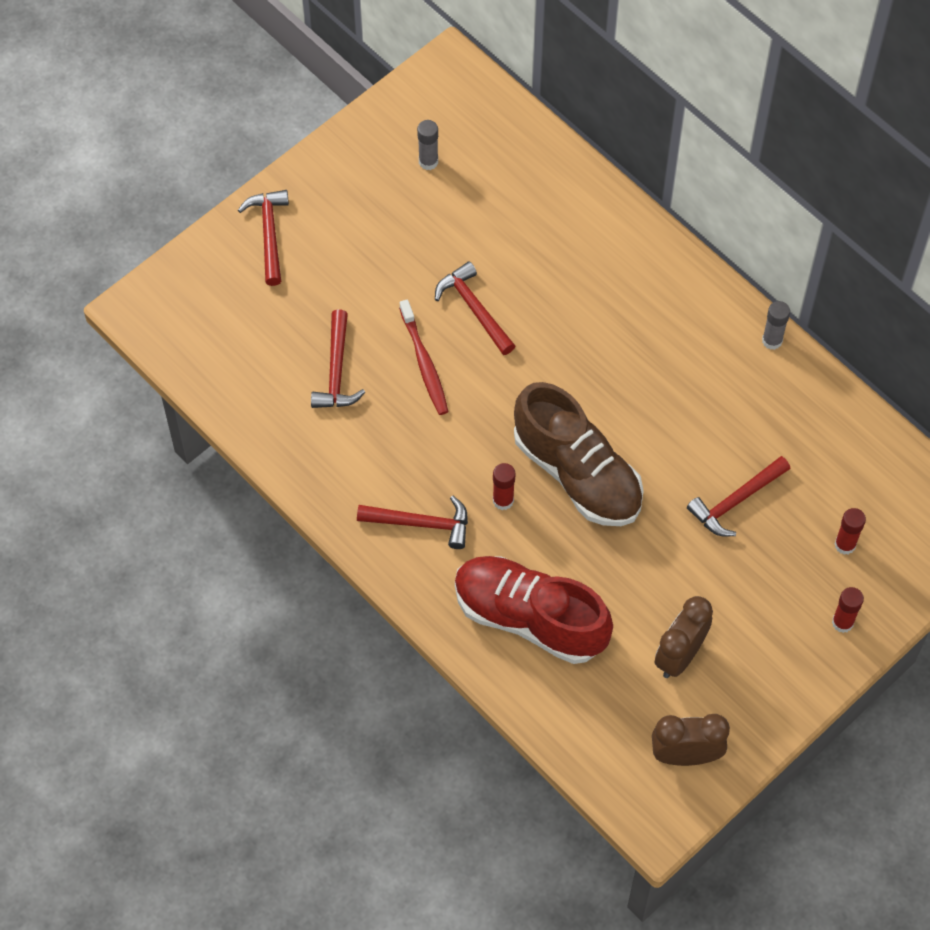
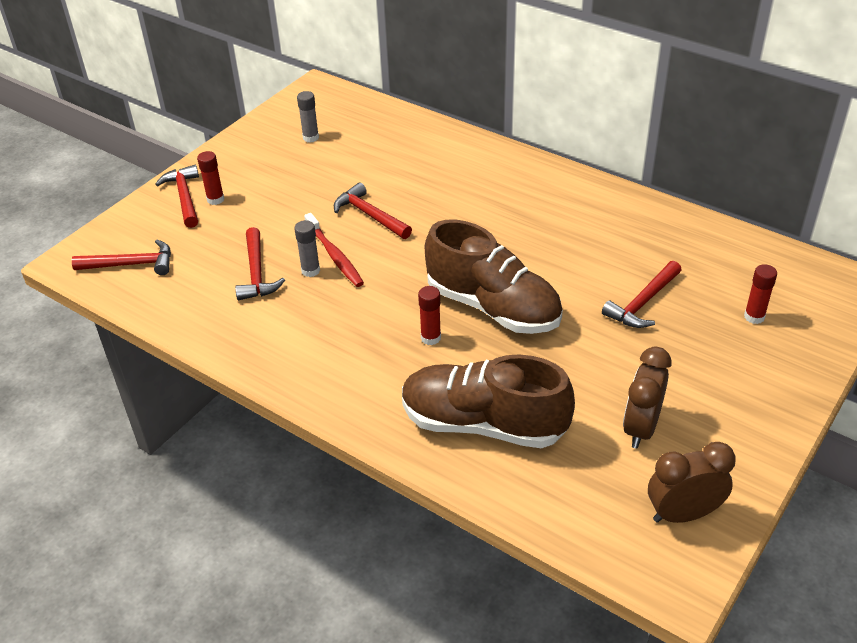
camera: 10 degrees left, 20 degrees down
red hammer [357,496,468,549] -> red hammer moved to [72,240,171,275]
red shoe [455,556,613,664] -> brown shoe [402,355,575,448]
grey glue stick [762,301,790,350] -> grey glue stick moved to [294,220,320,277]
red glue stick [832,587,864,633] -> red glue stick moved to [197,151,224,205]

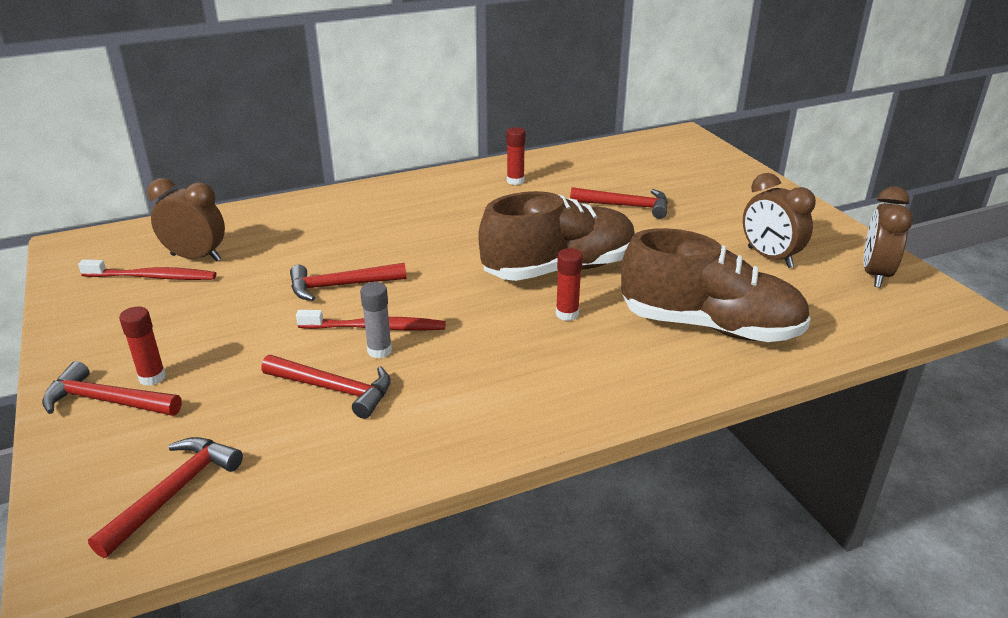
camera: 60 degrees left, 10 degrees down
grey glue stick [297,91,319,143] -> red toothbrush [78,259,216,280]
brown shoe [402,355,575,448] -> brown shoe turned 120 degrees counterclockwise [621,228,811,342]
red hammer [602,261,681,328] -> red hammer turned 60 degrees counterclockwise [570,187,668,219]
red glue stick [744,264,777,324] -> red glue stick moved to [507,127,525,185]
none -> brown clock [147,178,225,261]

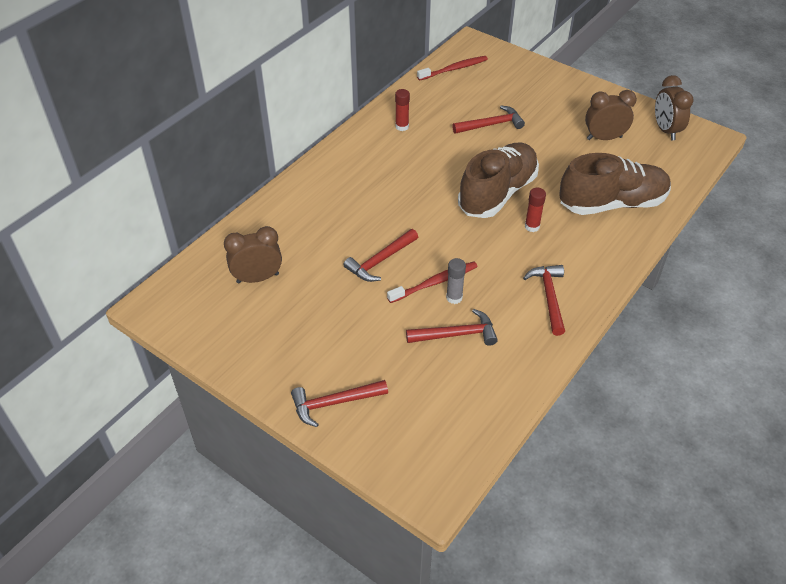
camera: 30 degrees left, 15 degrees up
red toothbrush [78,259,216,280] -> red toothbrush moved to [417,56,488,81]
red hammer [88,437,243,558] -> red hammer moved to [523,265,565,336]
red glue stick [119,307,166,386] -> none
brown clock [743,173,816,268] -> brown clock turned 150 degrees clockwise [585,90,637,140]

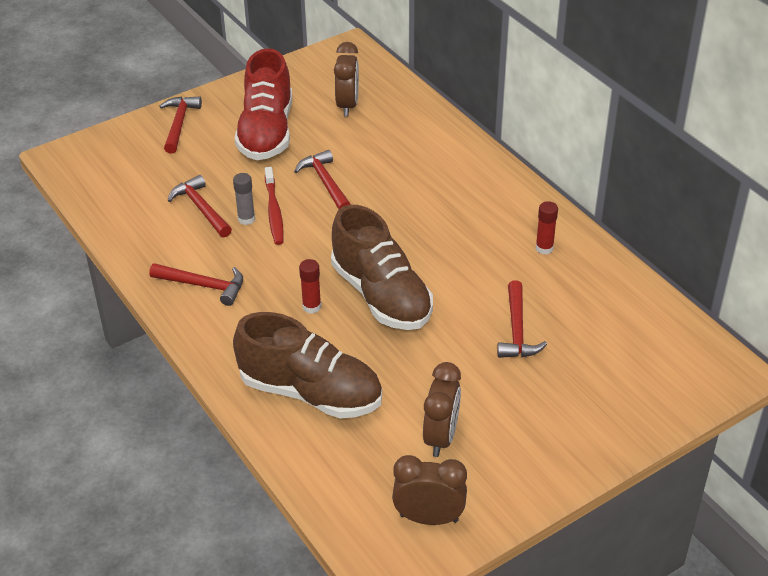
camera: 110 degrees right, 5 degrees down
red hammer [406,309,498,346] -> red hammer turned 135 degrees clockwise [168,175,232,237]
red toothbrush [417,56,488,81] -> none
brown shoe [559,153,671,215] -> brown shoe turned 75 degrees counterclockwise [233,312,382,418]
none -> red shoe [234,48,292,160]

